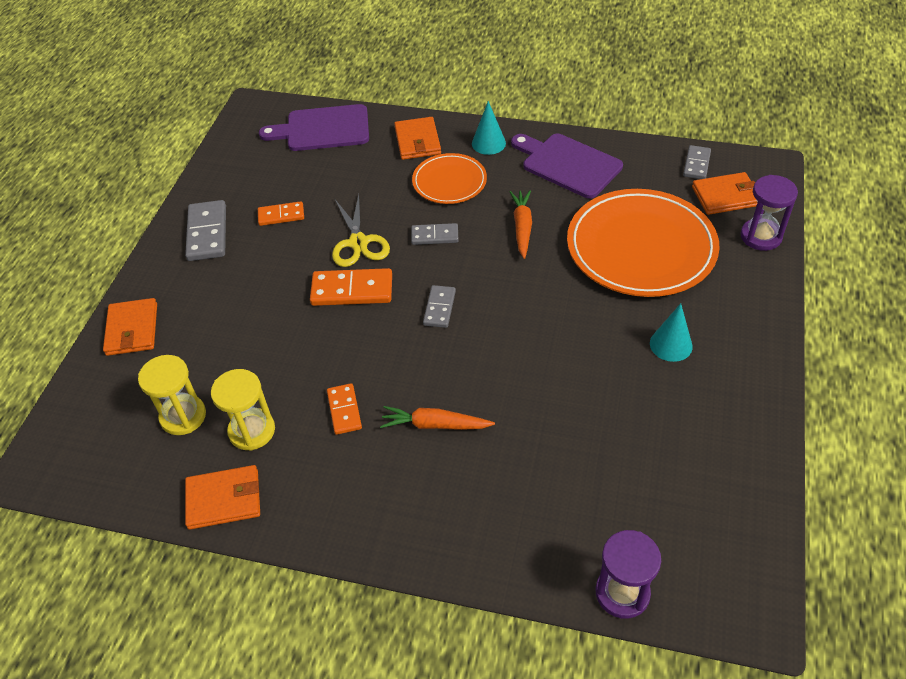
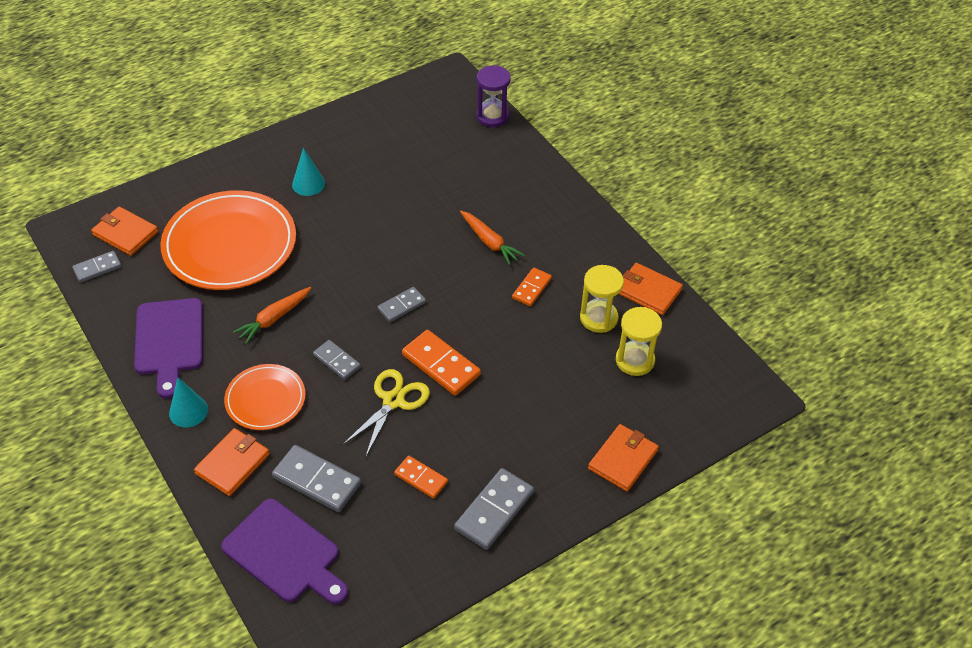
camera: 140 degrees left, 0 degrees up
purple hourglass [741,175,798,251] -> none
none -> grey domino [272,445,361,512]

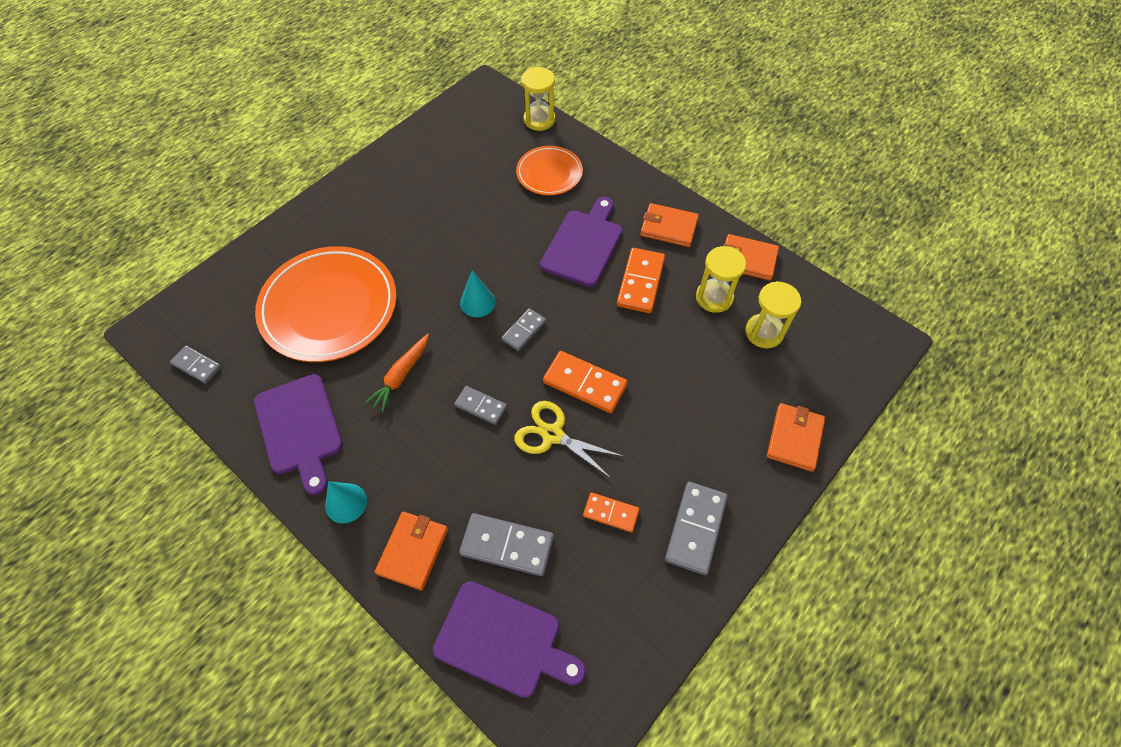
camera: 15 degrees left, 10 degrees up
grey domino [72,251,122,283] -> grey domino turned 75 degrees clockwise [170,346,221,384]
orange wallet [91,206,158,256] -> orange wallet moved to [640,203,699,247]
orange plate [224,364,305,430] -> orange plate moved to [516,146,583,195]
turquoise cone [292,147,325,196] -> turquoise cone moved to [460,270,496,317]
yellow scissors [342,369,430,458] -> yellow scissors turned 75 degrees counterclockwise [514,401,623,479]
orange carrot [460,211,525,265] -> purple cutting board [540,197,622,287]
purple hourglass [476,65,511,127] -> yellow hourglass [521,67,555,131]
orange domino [512,268,552,306] -> orange domino [617,248,665,313], size x1.63

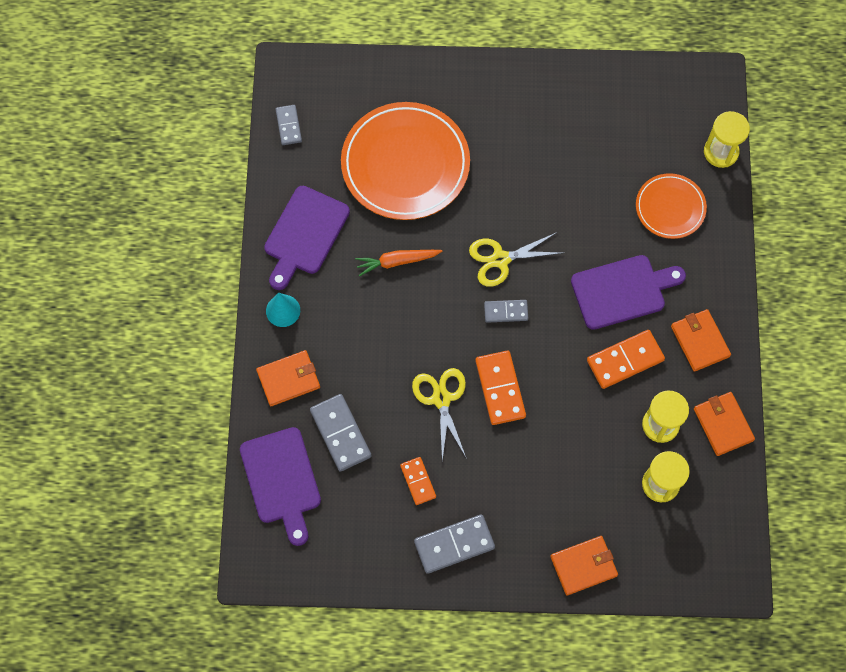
camera: 50 degrees right, 10 degrees up
grey domino [454,386,507,425] -> none
turquoise cone [460,270,496,317] -> yellow scissors [469,232,561,287]

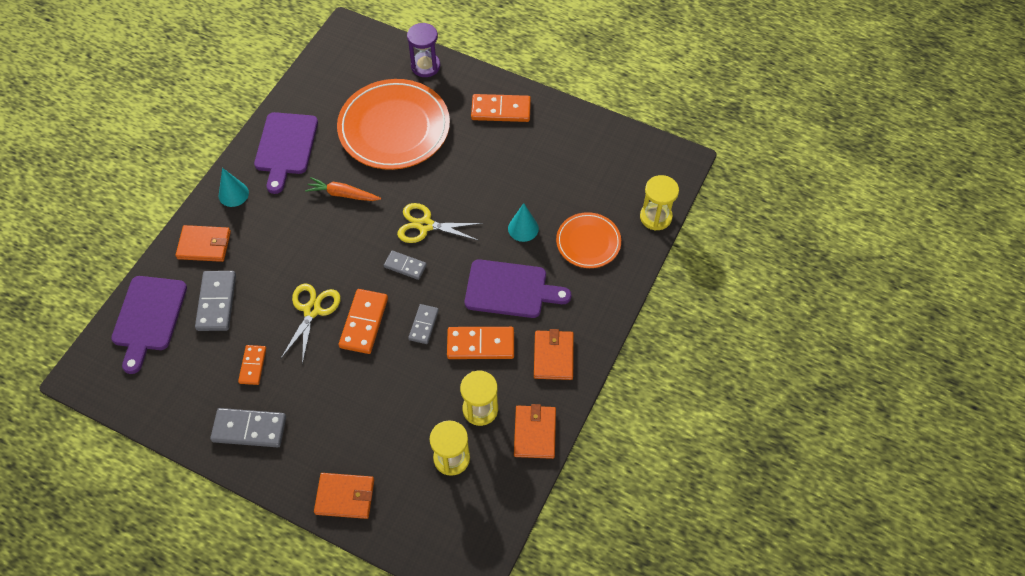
camera: 25 degrees right, 10 degrees down
purple cutting board [264,186,350,290] -> purple cutting board turned 45 degrees counterclockwise [254,112,318,194]
grey domino [276,105,302,145] -> grey domino moved to [408,304,439,344]
none -> purple hourglass [407,23,440,77]
none -> orange domino [471,94,531,122]
none -> turquoise cone [508,203,539,242]

